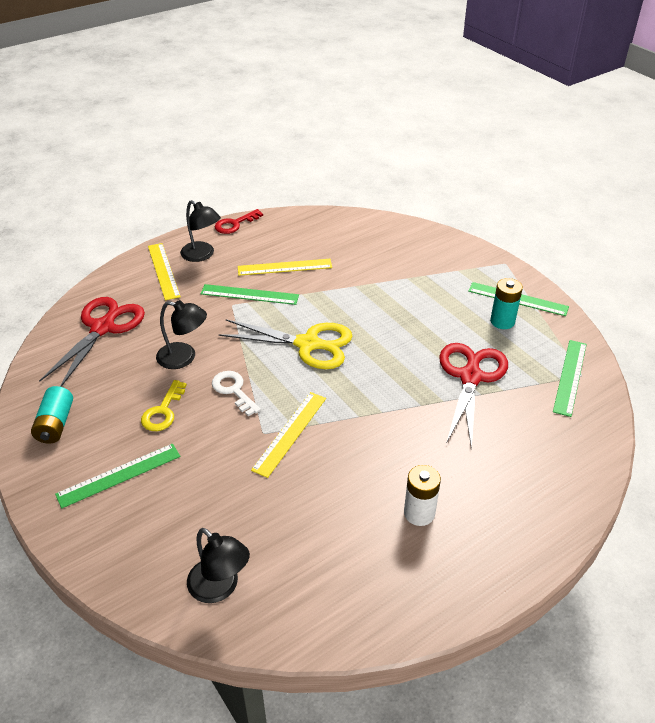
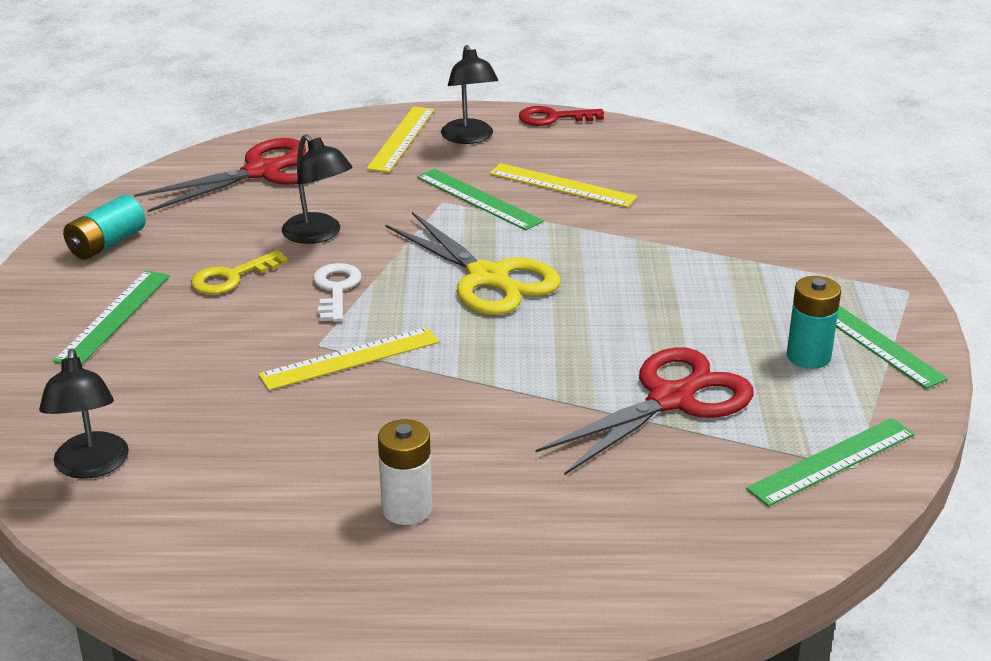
camera: 35 degrees right, 10 degrees down
green ruler [55,443,181,509] -> green ruler turned 75 degrees counterclockwise [53,270,170,365]

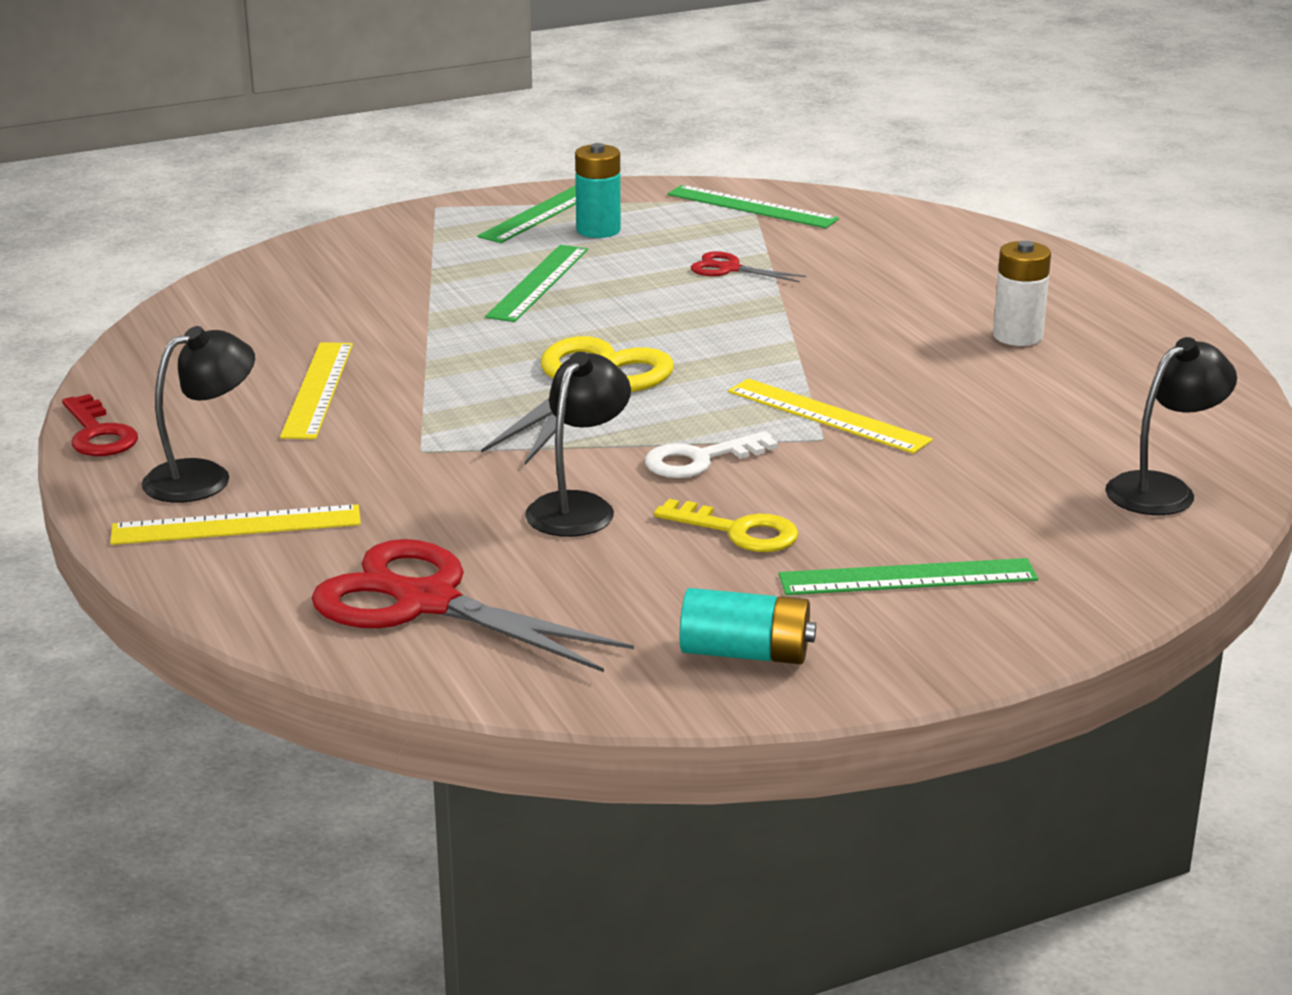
camera: 115 degrees left, 5 degrees down
green ruler [417,169,543,230] -> green ruler moved to [485,245,588,322]
red scissors [535,347,754,475] -> red scissors [691,251,806,283], size x0.47

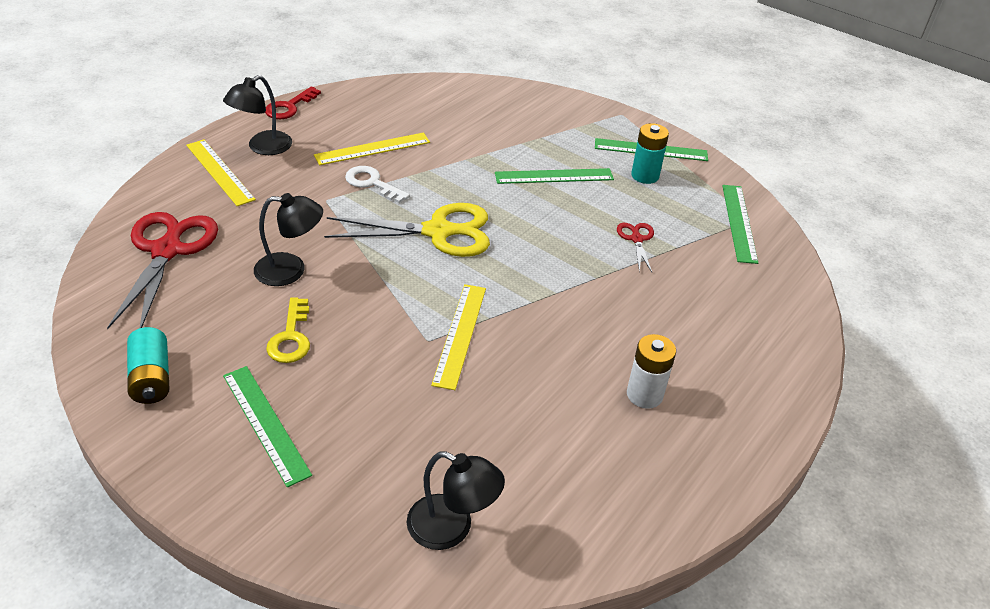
camera: 60 degrees right, 15 degrees up
black lamp [142,326,255,503] -> black lamp turned 105 degrees clockwise [223,75,292,155]
white key [645,431,778,478] -> white key moved to [345,166,410,203]

